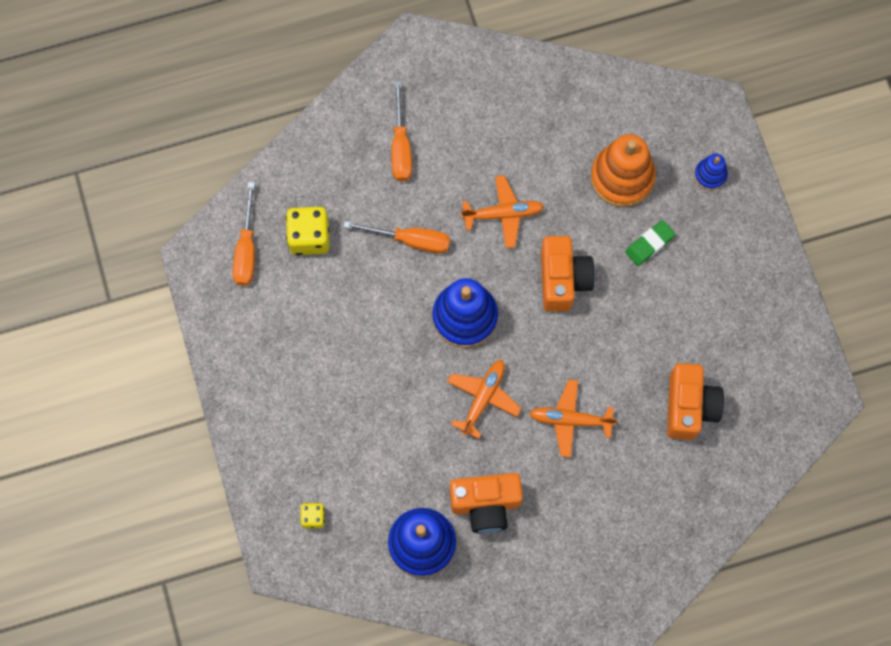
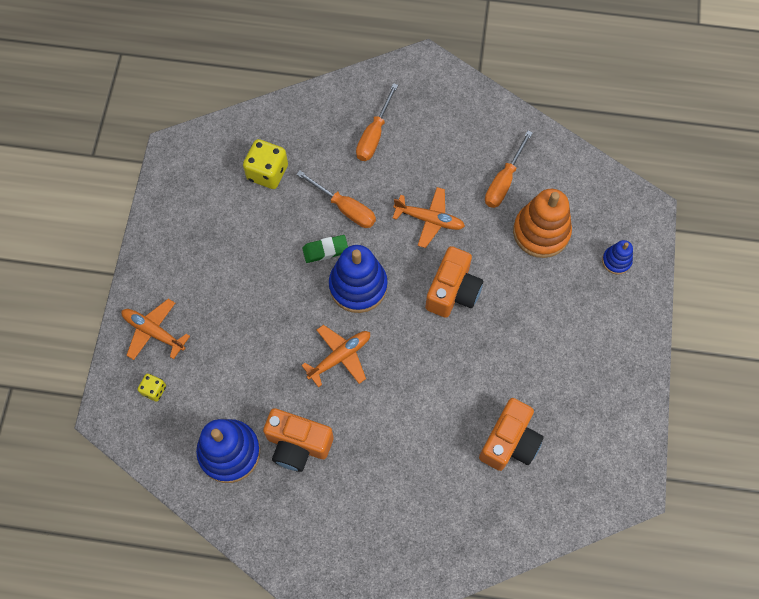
camera: 25 degrees right, 5 degrees down
orange screwdriver [233,182,255,286] -> orange screwdriver moved to [485,131,533,208]
orange plane [529,380,617,458] -> orange plane moved to [121,299,190,360]
green eraser [625,220,675,266] -> green eraser moved to [302,235,348,263]

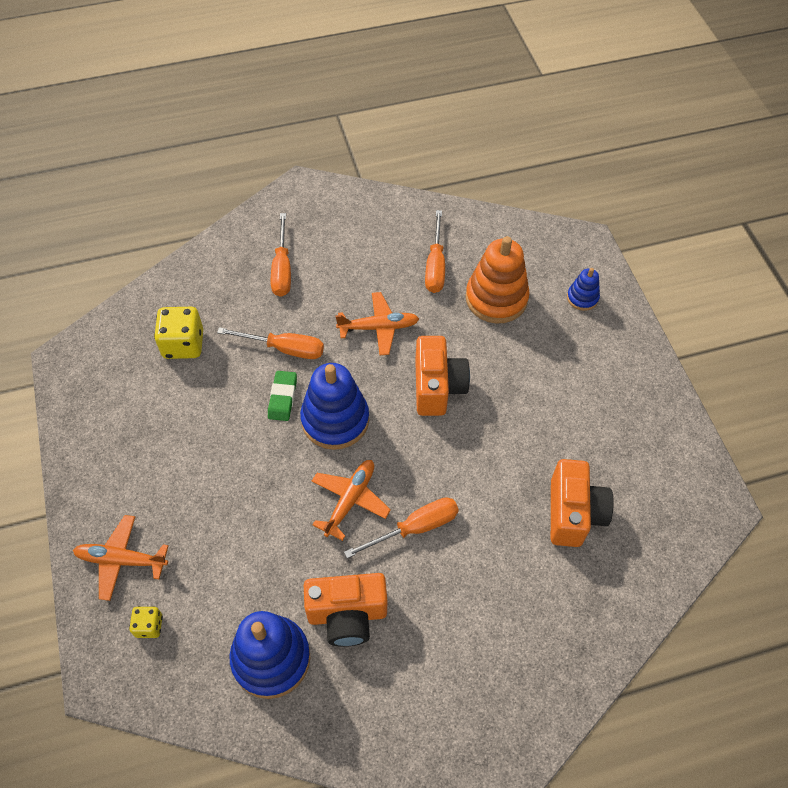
camera: 25 degrees left, 10 degrees down
green eraser [302,235,348,263] -> green eraser turned 45 degrees counterclockwise [268,371,297,421]
none -> orange screwdriver [344,497,459,558]

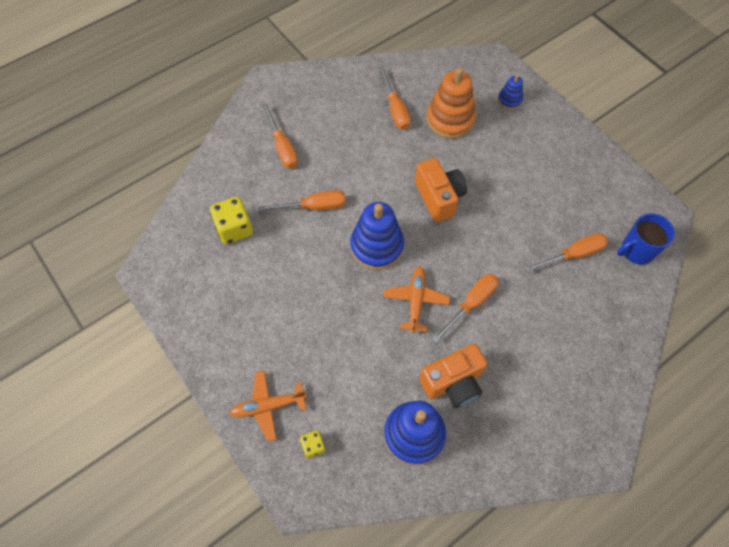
camera: 20 degrees left, 5 degrees up
green eraser [268,371,297,421] -> none
orange plane [335,292,419,355] -> none
orange camera [551,459,614,547] -> orange screwdriver [525,233,608,272]
none -> blue mug [617,213,675,264]

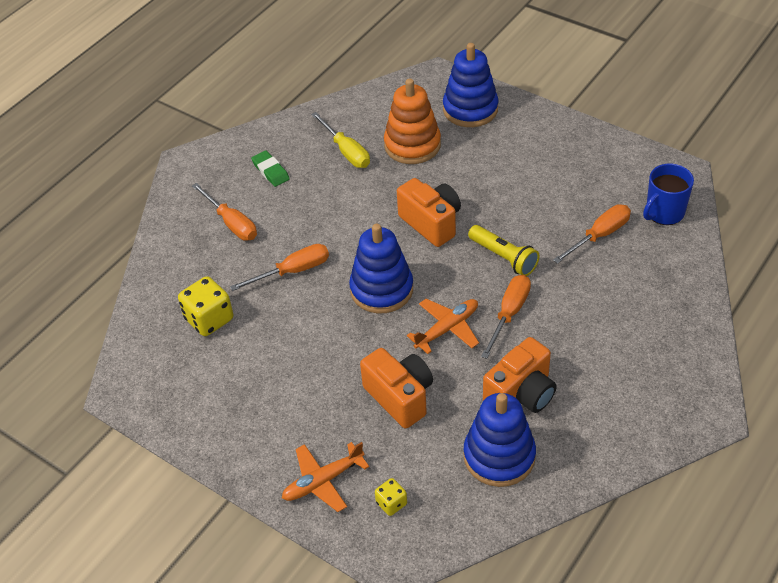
camera: 15 degrees left, 15 degrees down
orange screwdriver [379,66,411,130] -> yellow screwdriver [311,112,370,168]
orange plane [383,266,450,333] -> orange plane turned 60 degrees clockwise [407,299,479,354]
blue stacking toy [498,75,523,110] -> blue stacking toy [443,43,499,127], size x1.96
none -> green eraser [251,150,290,187]
none -> orange camera [360,348,433,428]
none -> yellow flashlight [468,225,540,276]

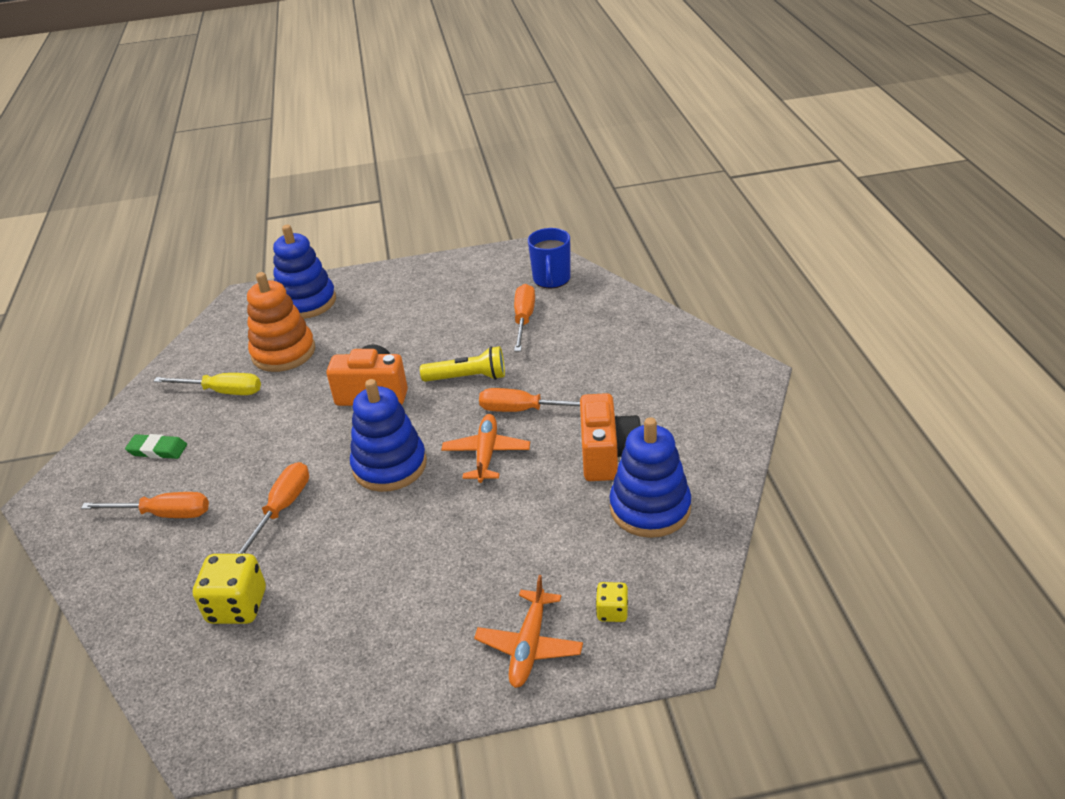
camera: 45 degrees left, 10 degrees down
orange camera [360,348,433,428] -> none
orange screwdriver [481,275,531,359] -> orange screwdriver turned 60 degrees counterclockwise [479,388,580,412]

